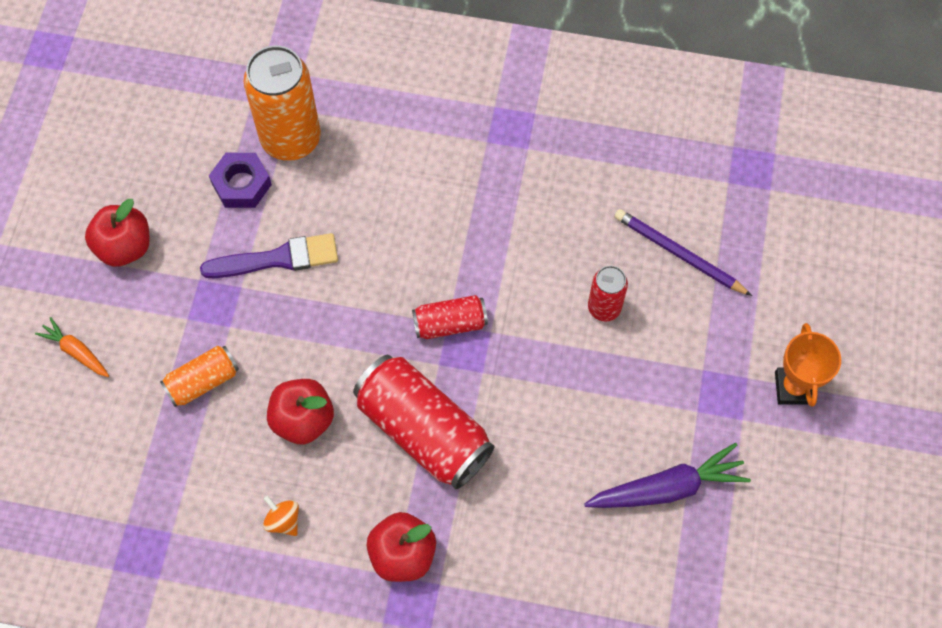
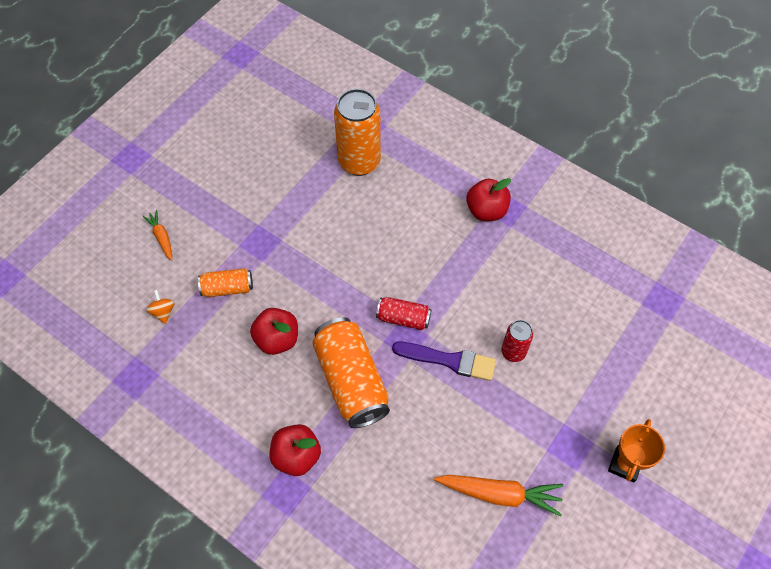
camera: 25 degrees right, 5 degrees down
red apple [85,199,150,267] -> red apple moved to [466,178,511,221]
purple brush [200,233,338,278] -> purple brush moved to [392,342,496,381]
purple nut [209,153,272,208] -> none
orange spinning top [263,496,299,536] -> orange spinning top moved to [146,290,174,324]
red can [353,355,494,489] -> orange can [312,317,390,428]
purple carrot [584,443,751,508] -> orange carrot [434,475,563,517]
purple pencil [614,209,752,296] -> none

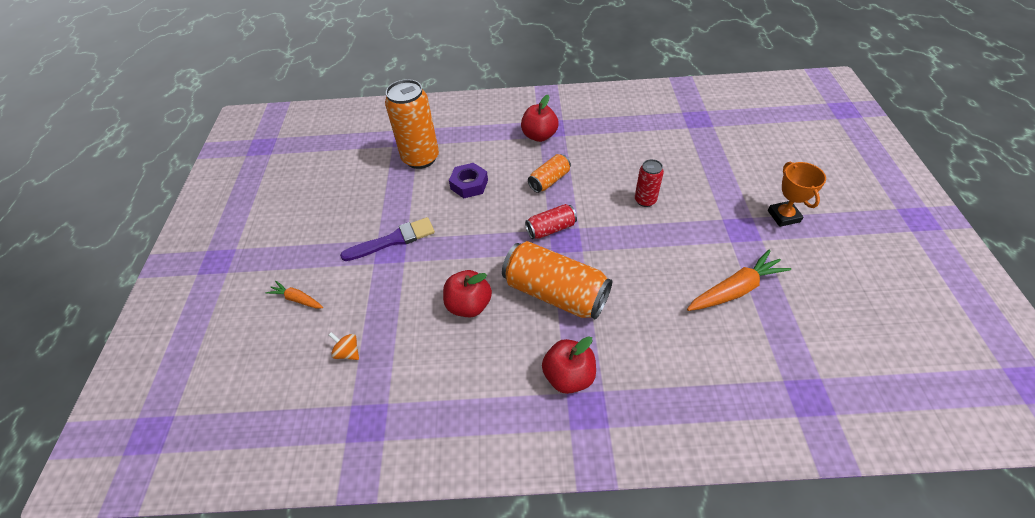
camera: 35 degrees left, 10 degrees down
orange can [198,268,253,297] -> orange can moved to [528,154,571,193]
purple brush [392,342,496,381] -> purple brush moved to [340,217,435,261]
none -> purple nut [449,163,488,198]

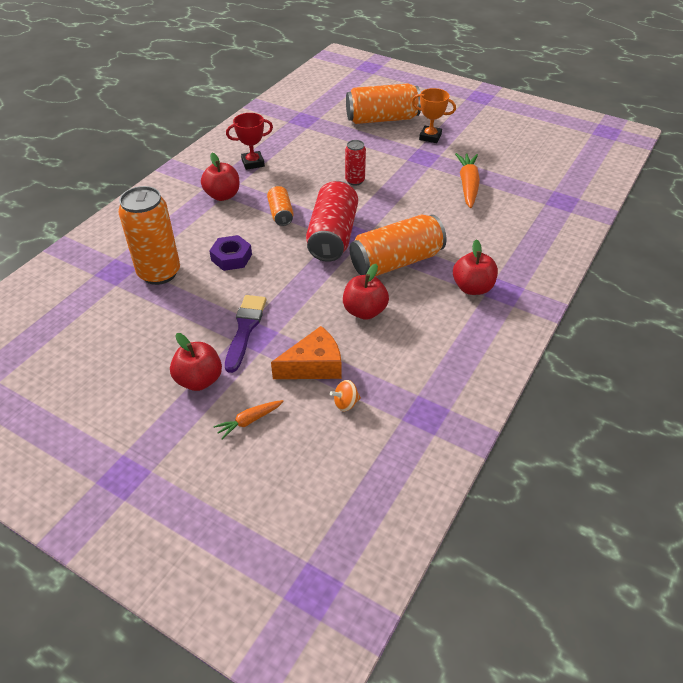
camera: 60 degrees left, 5 degrees down
red can [525,204,577,239] -> red can [306,181,358,262], size x1.90
none -> red apple [170,333,222,391]
none -> red trophy [226,113,273,170]
none -> orange cheese [271,326,341,379]
none -> orange can [346,84,421,124]

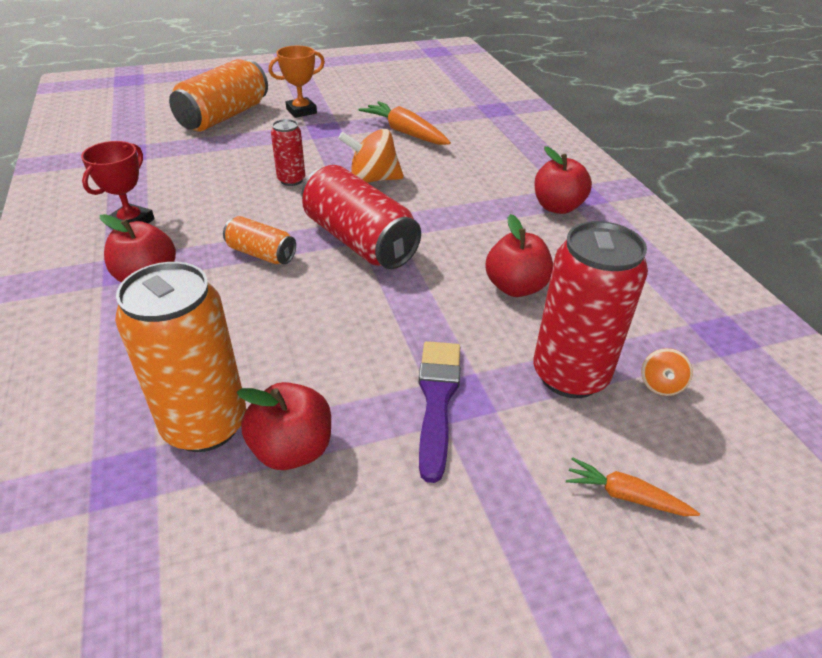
camera: 50 degrees left, 5 degrees down
red apple [170,333,222,391] -> red apple moved to [237,382,331,470]
purple nut [209,235,252,271] -> none
orange carrot [214,400,283,439] -> orange carrot turned 105 degrees clockwise [566,457,700,516]
purple brush [225,295,267,373] -> purple brush turned 45 degrees clockwise [419,341,460,483]
orange cheese [271,326,341,379] -> red can [534,221,648,398]
orange can [350,215,446,276] -> none
none -> orange spinning top [338,129,404,183]

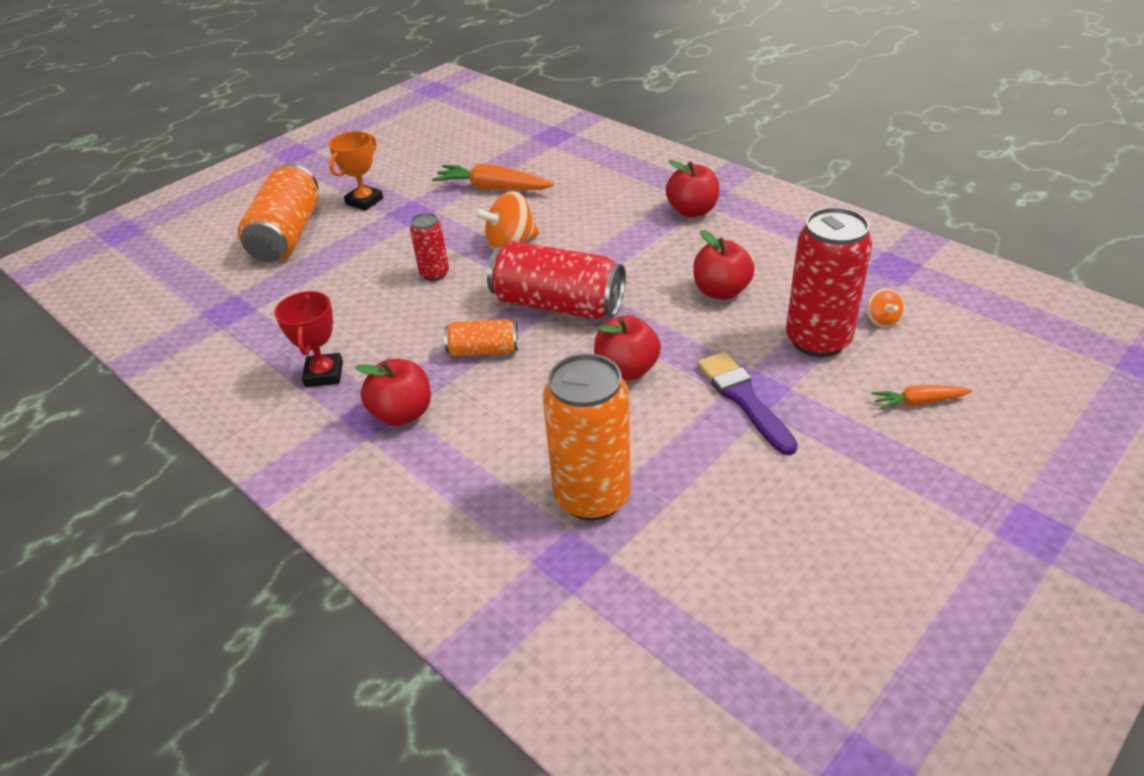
camera: 25 degrees left, 0 degrees up
red apple [237,382,331,470] -> red apple moved to [594,315,661,381]

